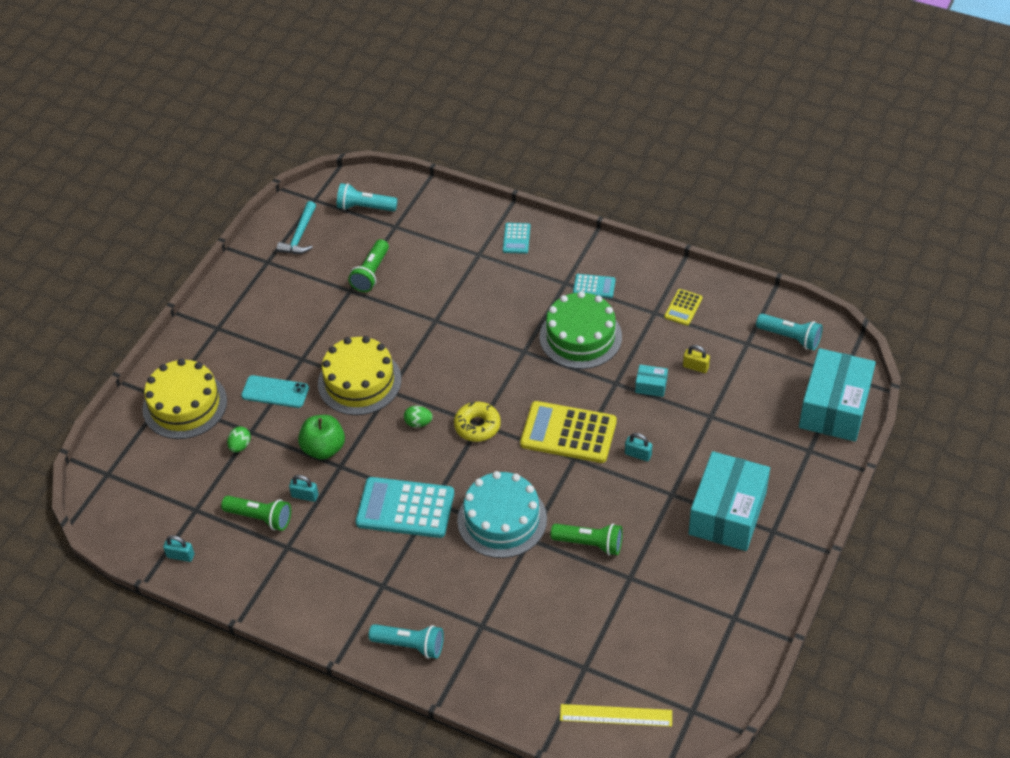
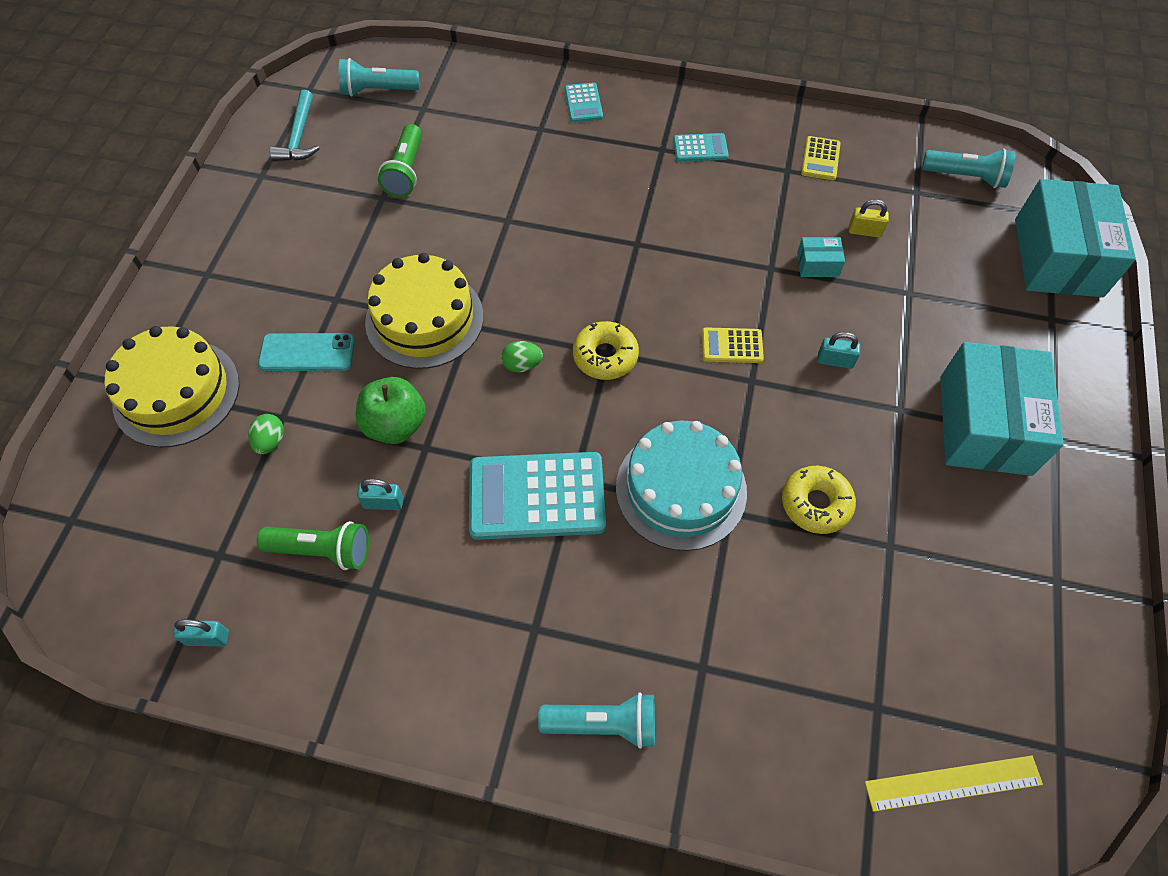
camera: 15 degrees left, 10 degrees up
yellow calculator [520,401,617,463] -> yellow calculator [702,327,764,363], size x0.49
green cake [540,291,622,369] -> none
green flashlight [551,523,623,555] -> yellow donut [782,466,856,534]

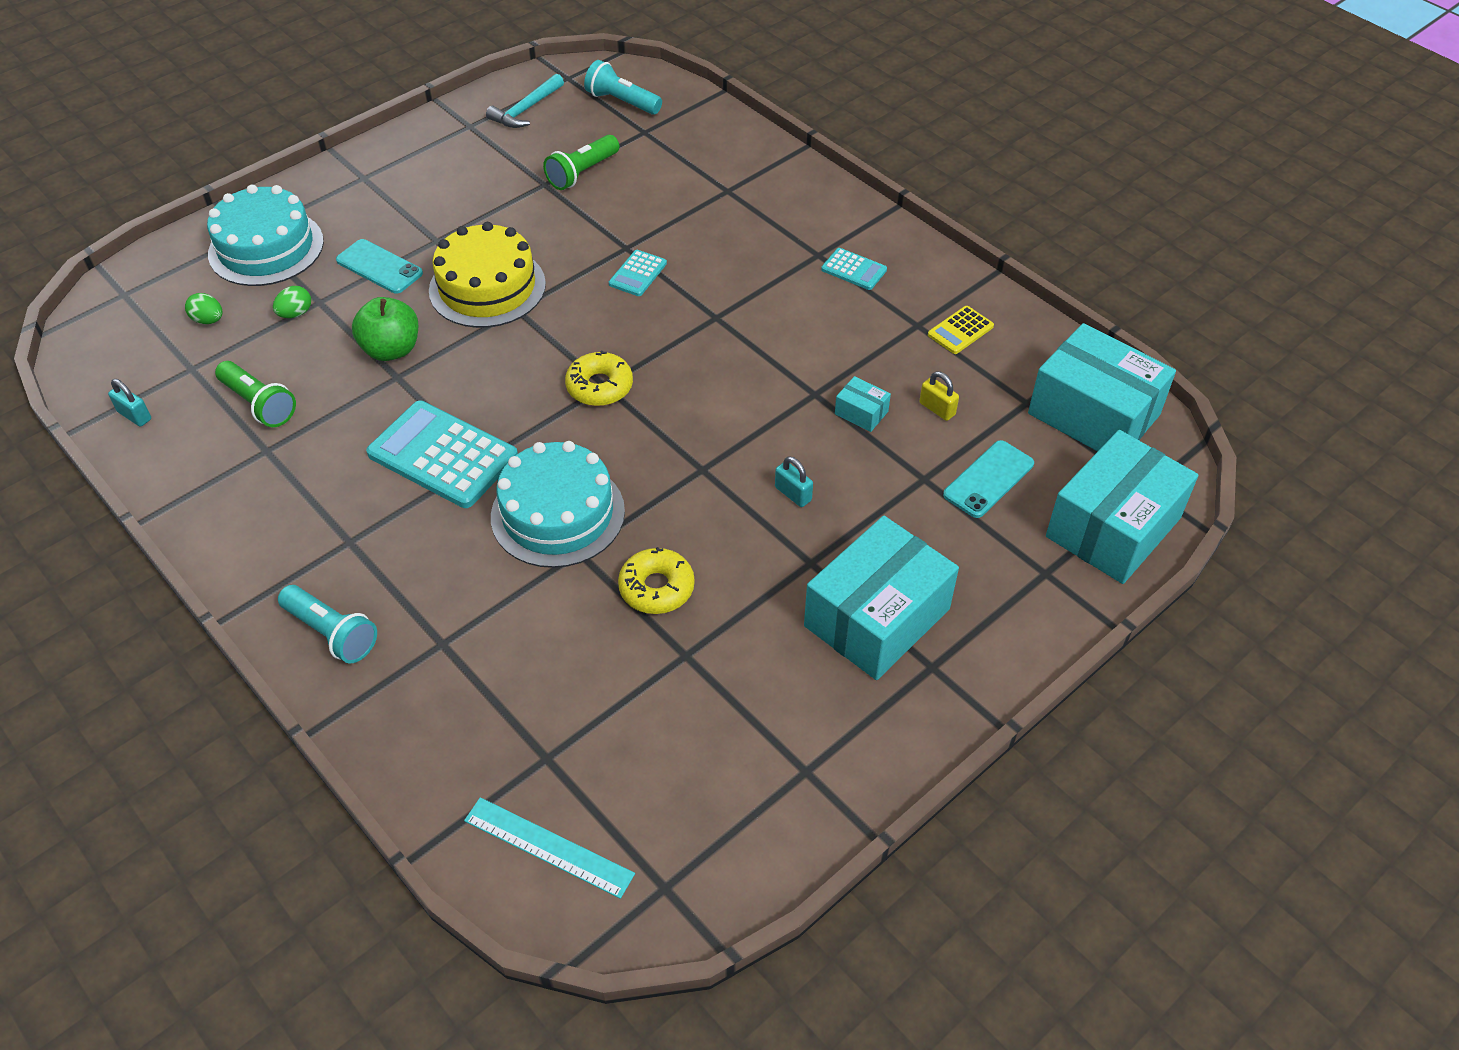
camera: 35 degrees right, 10 degrees down
yellow cake [105,326,240,448] -> turquoise cake [207,185,324,286]
turquoise padlock [357,479,403,510] -> none
green egg [501,341,543,372] -> green egg moved to [185,293,222,324]
turquoise calculator [565,82,603,123] -> turquoise calculator moved to [609,250,667,296]
yellow calculator [702,327,764,363] -> none
yellow ruler [865,756,1043,812] -> turquoise ruler [464,797,635,899]
turquoise flashlight [922,149,1015,188] -> turquoise box [1028,323,1176,451]
none -> turquoise phone [943,440,1034,518]

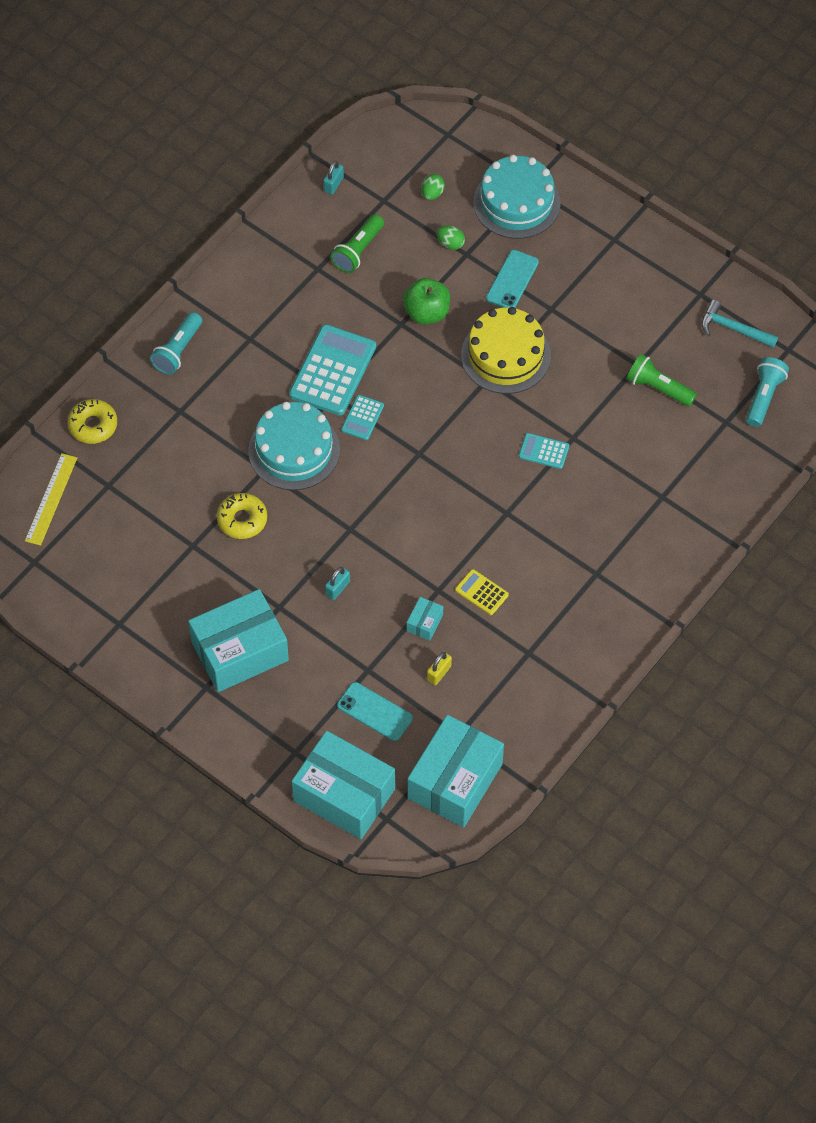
camera: 80 degrees right, 10 degrees up
turquoise ruler [464,797,635,899] -> yellow ruler [25,453,77,546]
yellow donut [565,350,633,406] -> yellow donut moved to [68,399,117,444]
turquoise box [804,516,959,680] -> turquoise box turned 60 degrees counterclockwise [188,589,289,692]
turquoise calculator [821,248,887,290] -> turquoise calculator moved to [341,395,384,440]
yellow calculator [928,306,994,354] -> yellow calculator moved to [455,569,509,615]

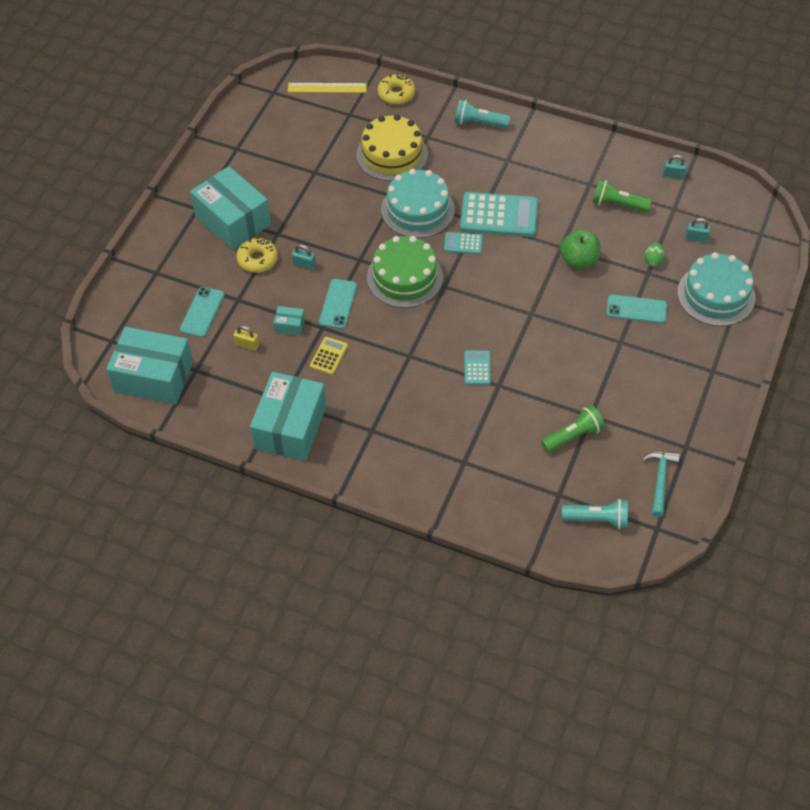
camera: 75 degrees right, 5 degrees down
yellow donut [217,493,267,539] -> yellow donut moved to [236,238,278,273]
turquoise box [292,731,395,839] -> turquoise box moved to [250,372,326,461]
green egg [422,174,445,200] -> turquoise padlock [685,218,711,242]
yellow cake [461,307,551,394] -> yellow cake moved to [356,115,428,181]
green flashlight [627,354,697,407] -> green flashlight turned 45 degrees clockwise [541,405,605,453]
none -> turquoise phone [319,279,357,329]
none -> green cake [367,236,443,308]

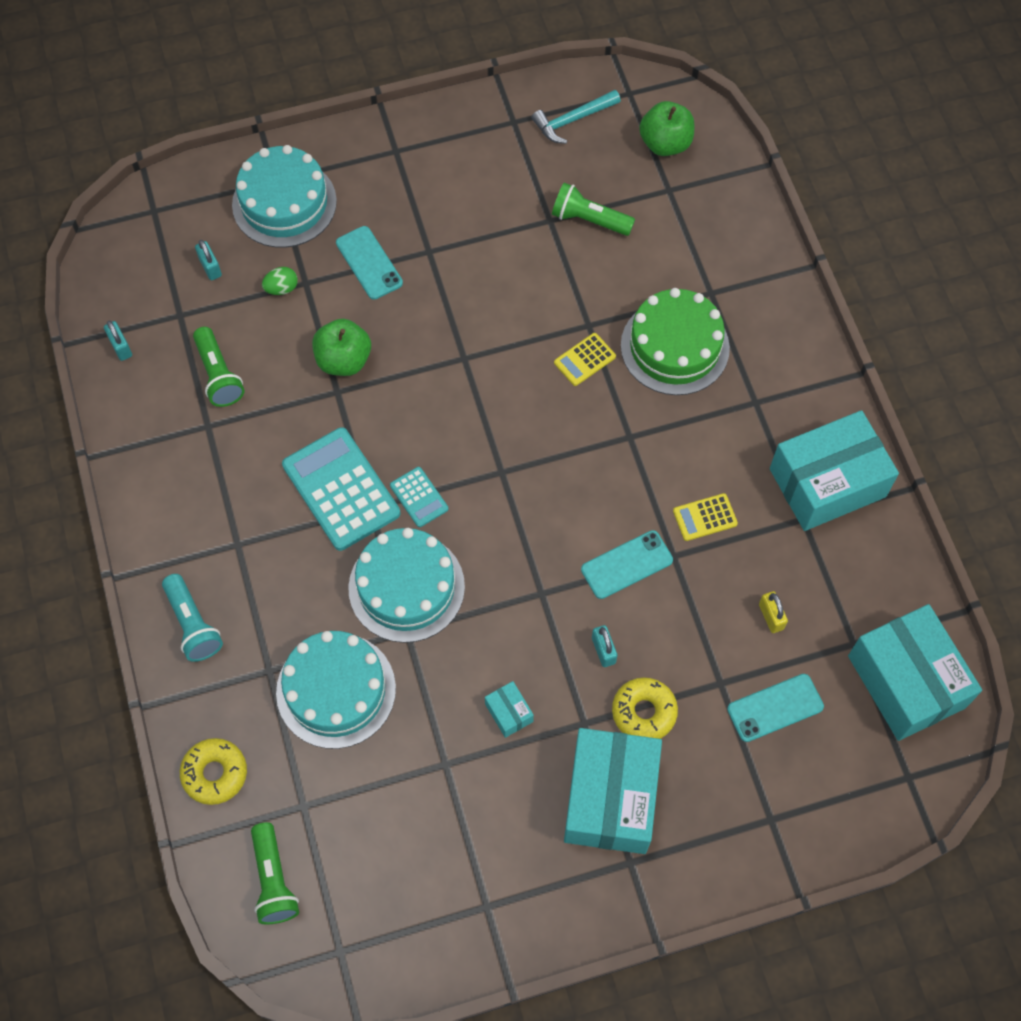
camera: 130 degrees left, 10 degrees up
turquoise box [274,306,305,336] -> turquoise box moved to [485,681,534,738]
yellow ruler [288,83,367,93] -> green flashlight [251,822,299,924]
yellow cake [356,115,428,181] -> turquoise cake [276,631,396,749]
green cake [367,236,443,308] -> green cake moved to [621,288,730,395]
turquoise calculator [464,351,491,385] -> yellow calculator [554,333,616,386]
turquoise flashlight [562,499,628,529] -> green apple [639,101,694,156]

